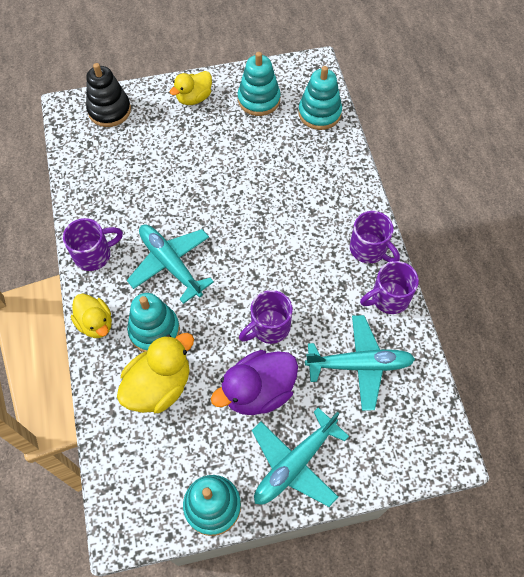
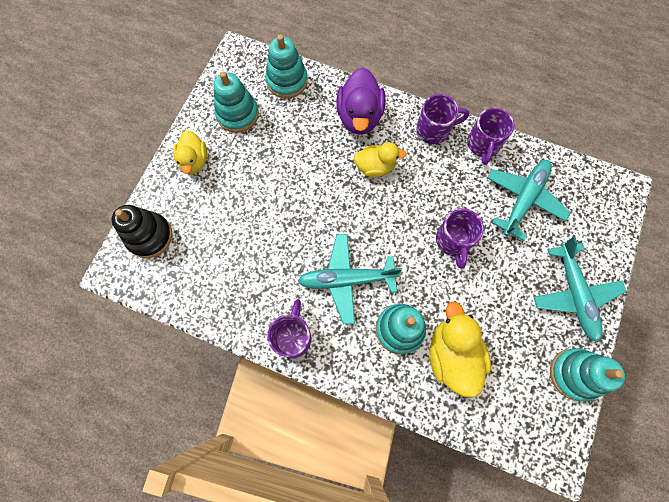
camera: 55 degrees left, 10 degrees up
yellow duck [71,294,112,338] -> yellow duck moved to [354,142,407,177]
purple duck [211,350,298,415] -> purple duck moved to [336,67,385,135]

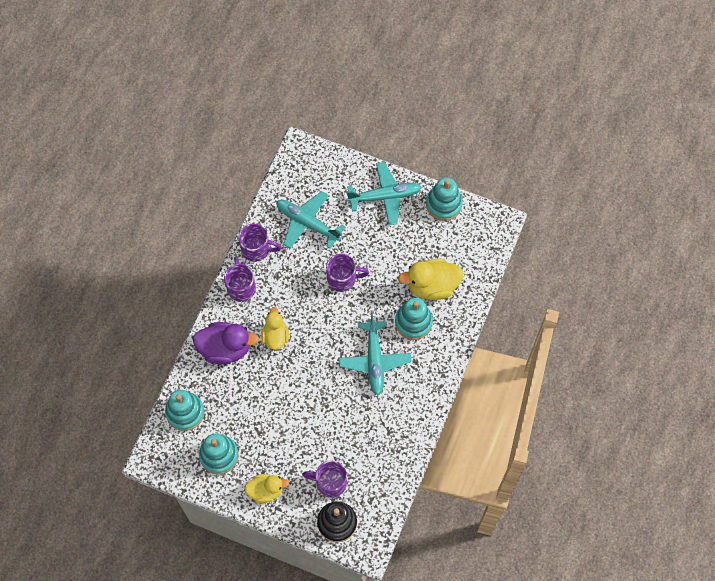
camera: 90 degrees left, 5 degrees down
purple mug [267,300,311,358] -> purple mug moved to [302,460,347,498]

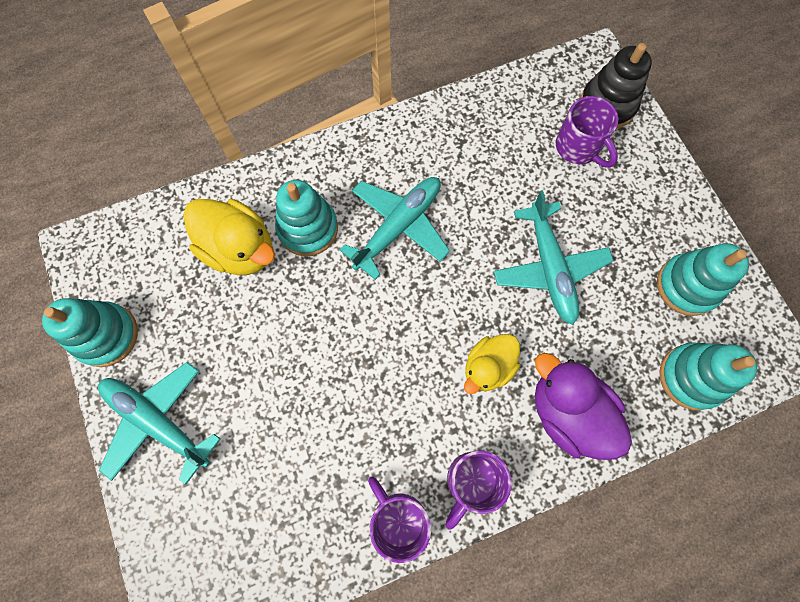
camera: 135 degrees left, 5 degrees up
yellow duck [244,474,289,503] -> none
turquoise plane [276,191,345,249] -> turquoise plane moved to [494,190,614,325]
purple mug [326,254,369,292] -> none

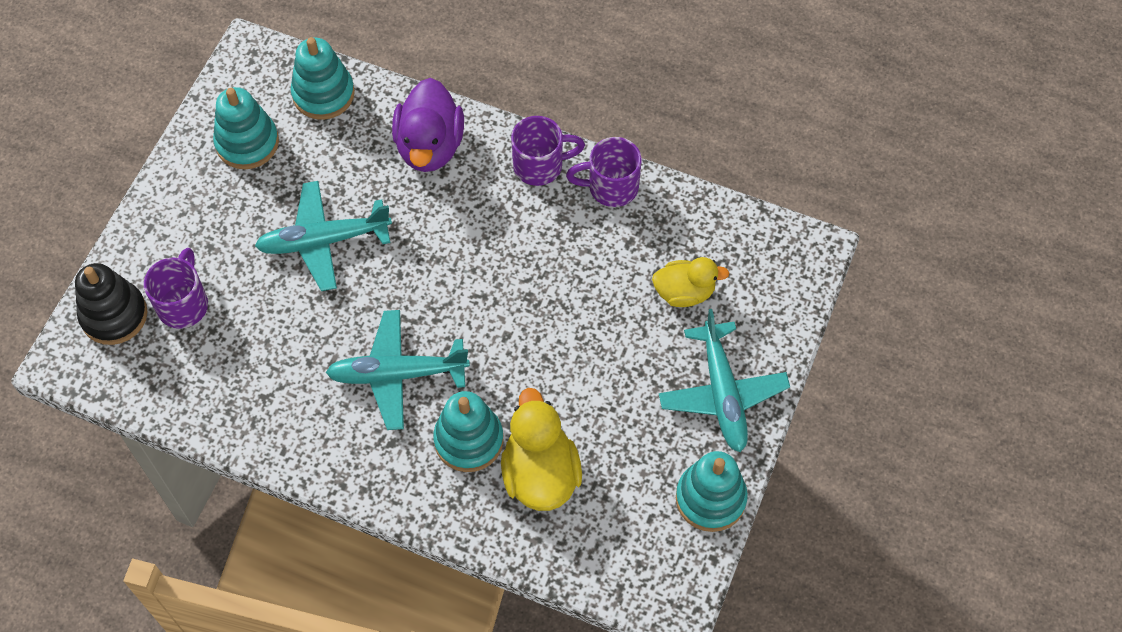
camera: 135 degrees left, 10 degrees down
purple mug [368,476,431,563] -> purple mug turned 75 degrees clockwise [566,137,642,207]
yellow duck [464,334,520,394] -> yellow duck moved to [652,257,729,307]
turquoise plane [494,190,614,325] -> turquoise plane turned 135 degrees counterclockwise [255,181,392,291]

